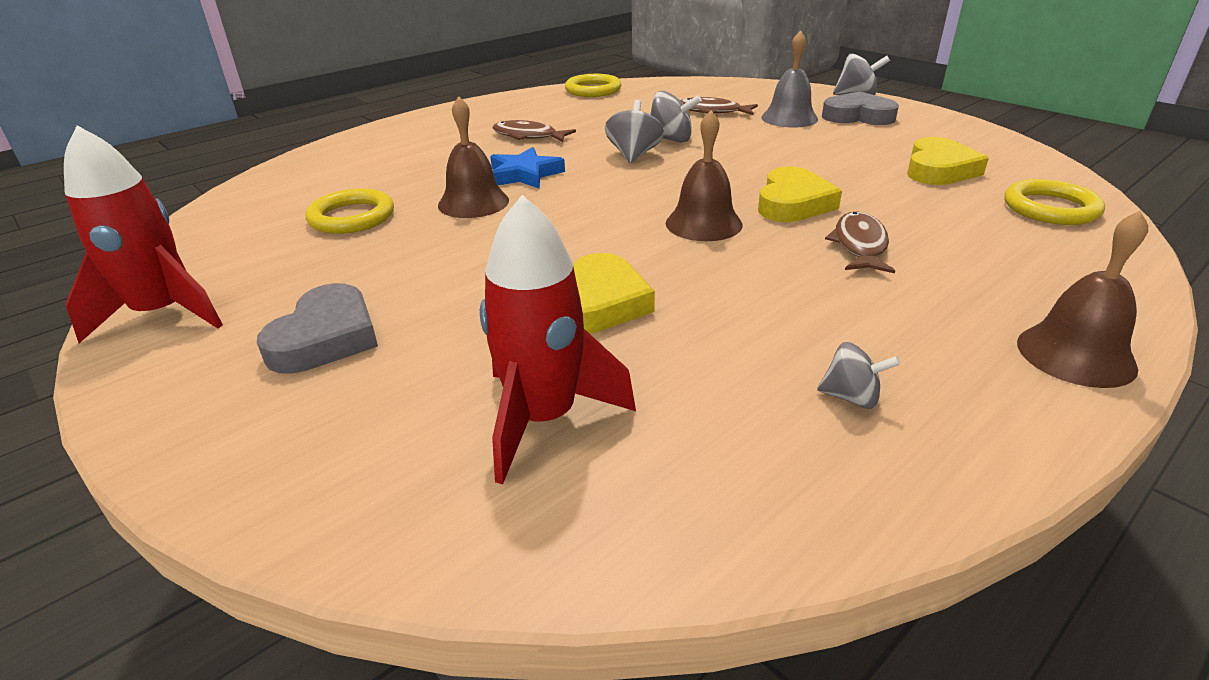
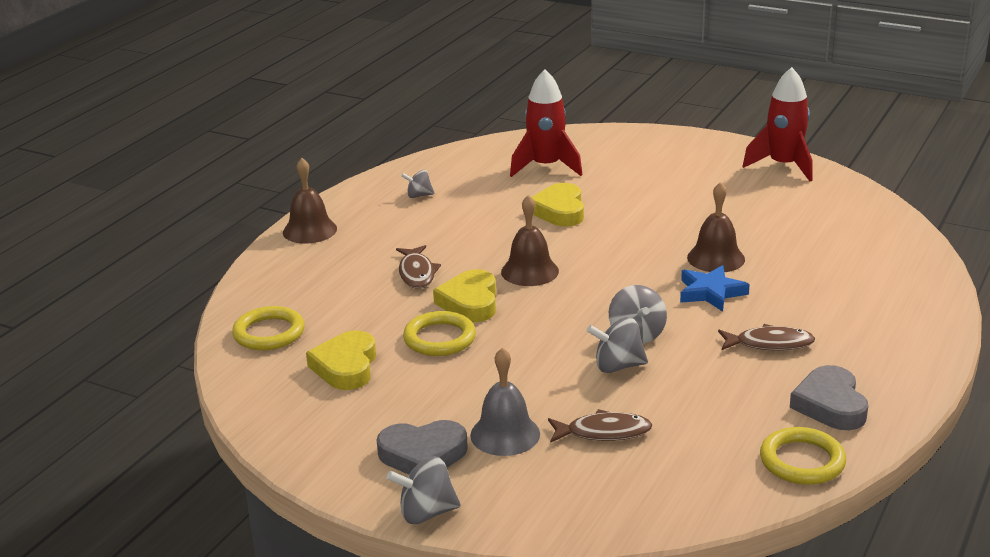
camera: 160 degrees right, 5 degrees down
grey heart [257,283,378,374] -> grey heart moved to [789,365,868,430]
yellow ring [305,188,394,234] -> yellow ring moved to [403,311,476,356]

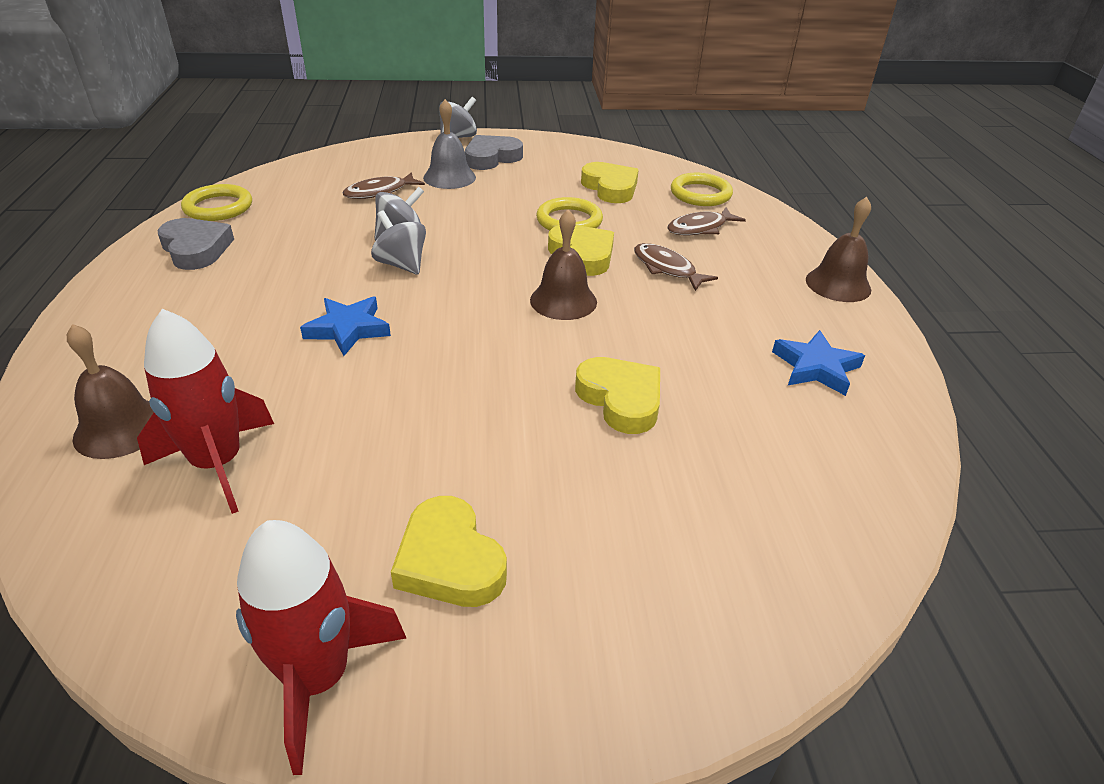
camera: 145 degrees right, 10 degrees up
grey spinning top [401,170,435,198] -> blue star [772,330,865,396]
red rocket [510,69,583,177] -> red rocket moved to [137,309,274,514]
brown bell [687,182,745,272] -> brown bell moved to [67,324,154,459]
brown fish [718,324,815,351] -> brown fish moved to [667,208,746,235]
none -> yellow heart [391,496,507,607]

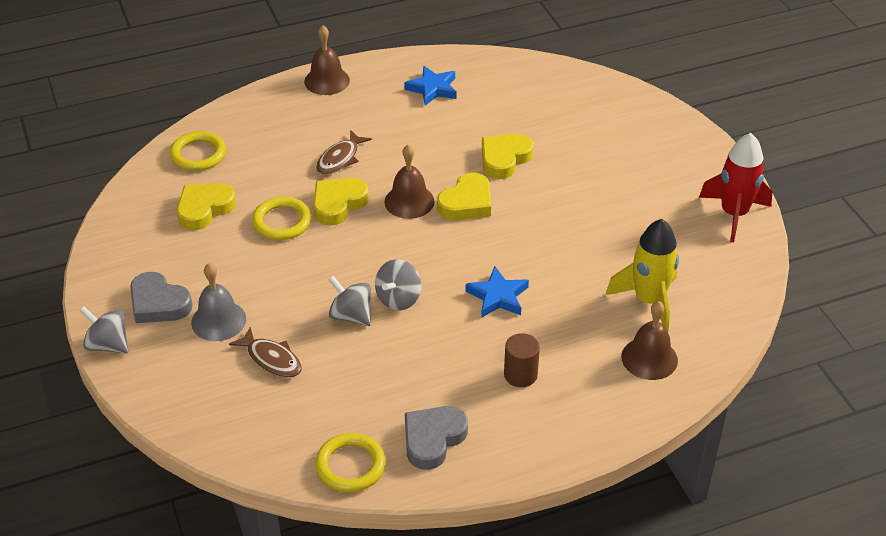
camera: 105 degrees left, 5 degrees up
red rocket [137,309,274,514] -> yellow rocket [606,219,679,331]
yellow heart [391,496,507,607] -> yellow heart moved to [437,172,491,220]
brown fish [667,208,746,235] -> none
none -> brown cylinder [504,333,540,387]

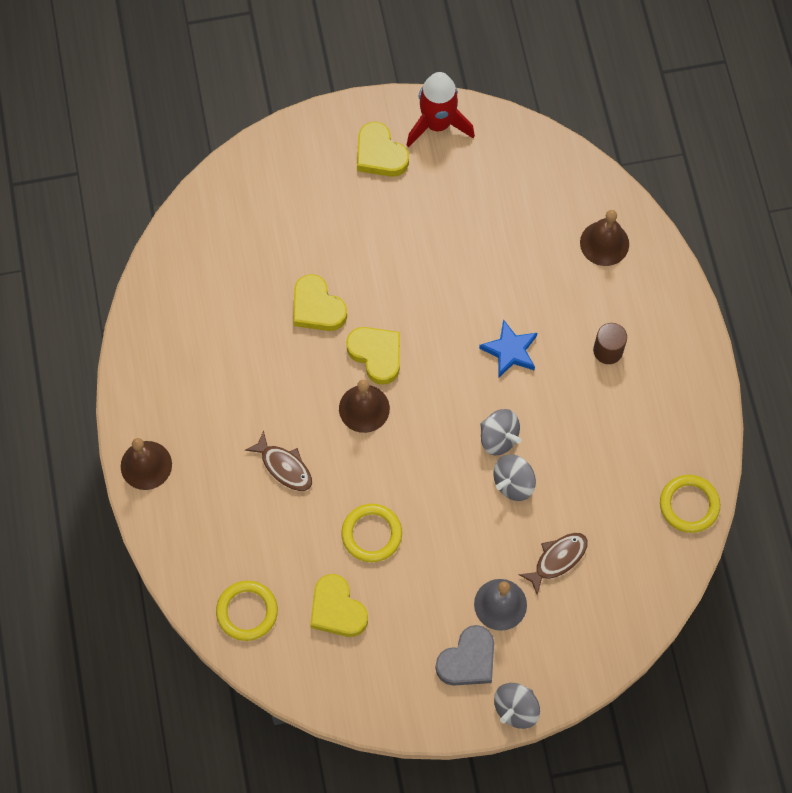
camera: 80 degrees left, 25 degrees up
yellow heart [313,178,369,226] -> yellow heart moved to [357,122,409,177]
blue star [404,66,457,106] -> none
grey heart [405,406,468,470] -> none
yellow rocket [606,219,679,331] -> none

